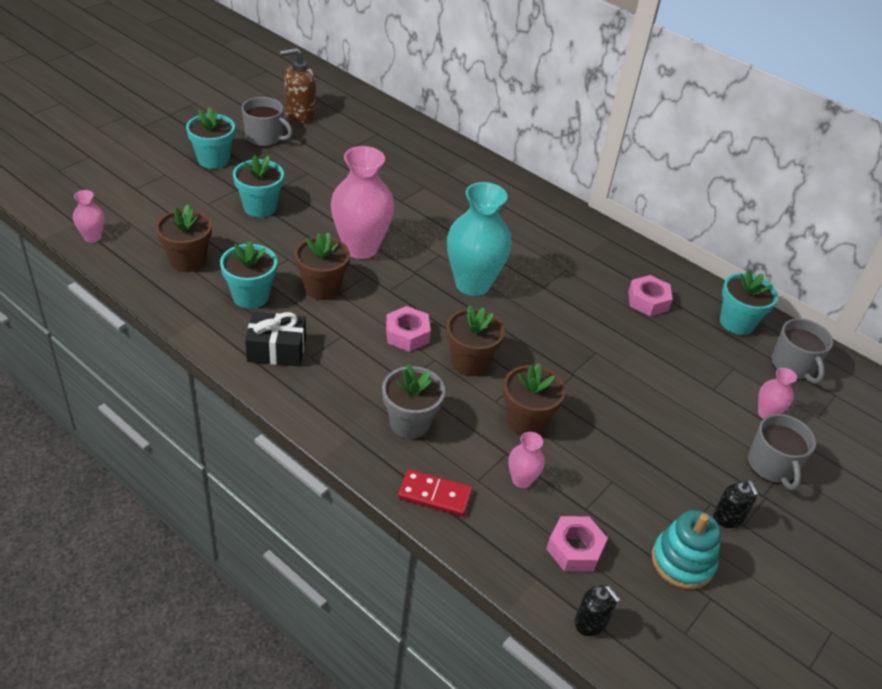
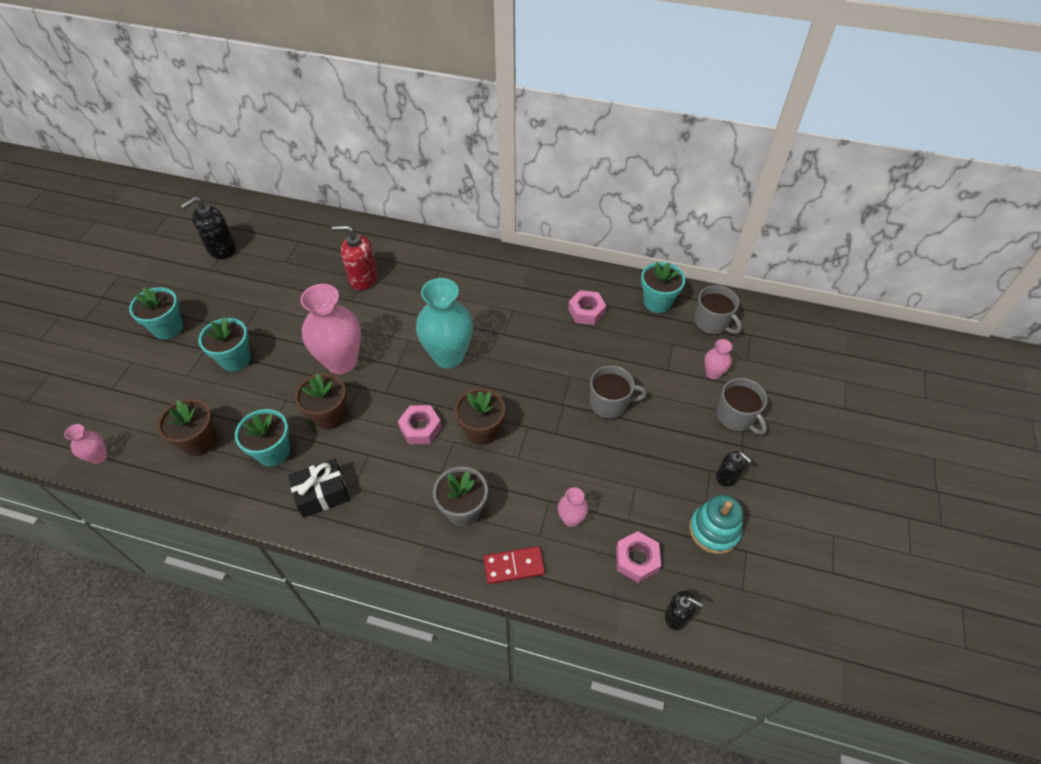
camera: 20 degrees left, 10 degrees up
grey mug [242,97,293,147] -> grey mug moved to [590,365,647,419]
brown soap dispenser [280,48,316,123] -> black soap dispenser [180,197,236,259]
brown flower pot [503,363,565,435] -> none
none -> red soap dispenser [332,225,378,290]

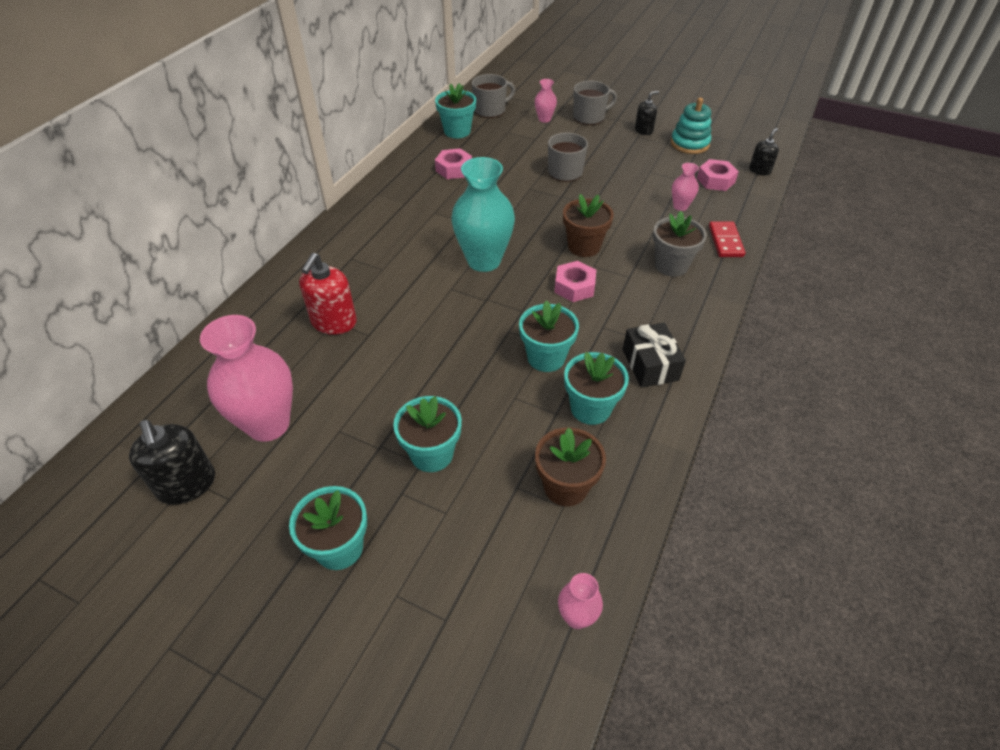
camera: 80 degrees left, 5 degrees down
brown flower pot [295,373,347,430] -> turquoise flower pot [519,300,579,372]
pink vase [300,284,361,374] -> pink vase moved to [200,315,293,442]

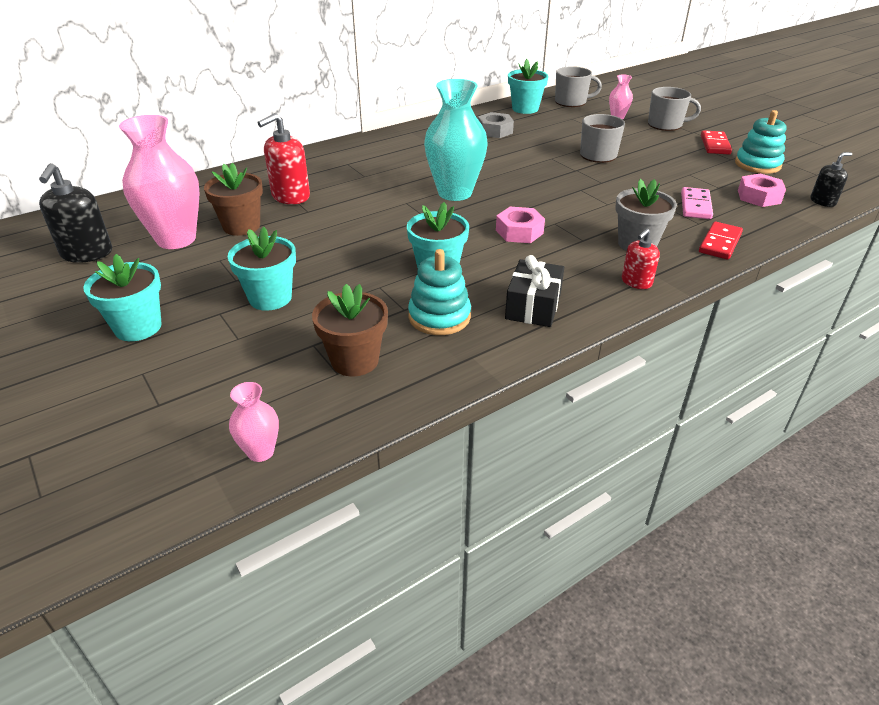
camera: 30 degrees right, 10 degrees down
pink nut [435,148,472,179] -> grey nut [478,112,514,138]
brown flower pot [563,194,614,257] -> brown flower pot moved to [204,163,263,236]
turquoise flower pot [564,352,629,425] -> turquoise stacking toy [408,249,471,335]
black soap dispenser [635,91,659,135] -> red domino [701,130,732,154]
pink vase [672,163,699,211] -> pink domino [681,187,713,219]
none -> red soap dispenser [622,229,660,289]

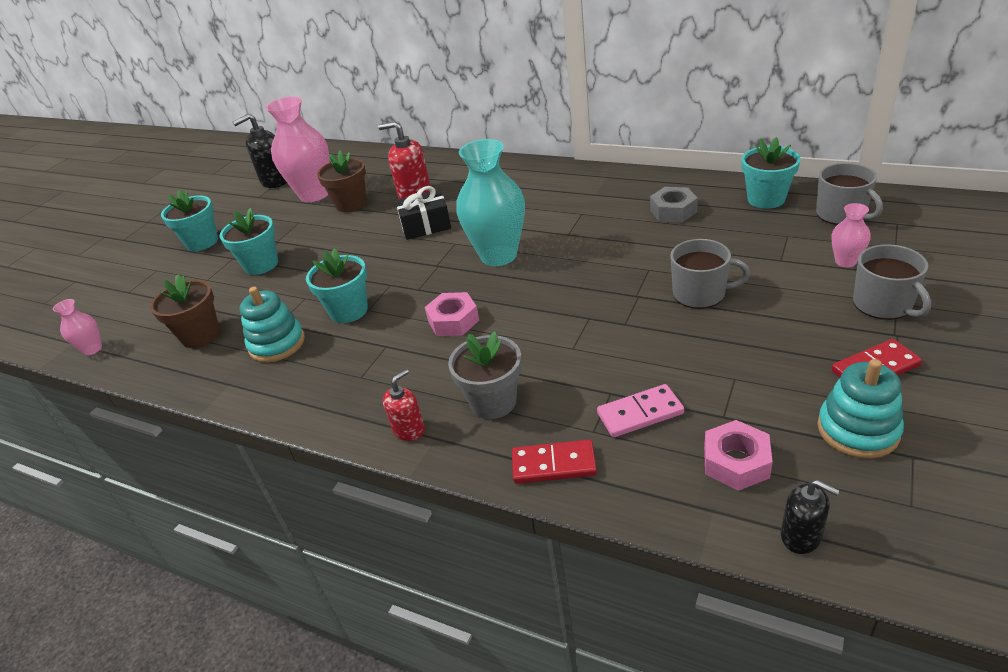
camera: 65 degrees right, 0 degrees up
black gift [505,255,564,327] -> black gift moved to [396,186,451,240]
red soap dispenser [622,229,660,289] -> red soap dispenser turned 120 degrees clockwise [383,369,425,441]

